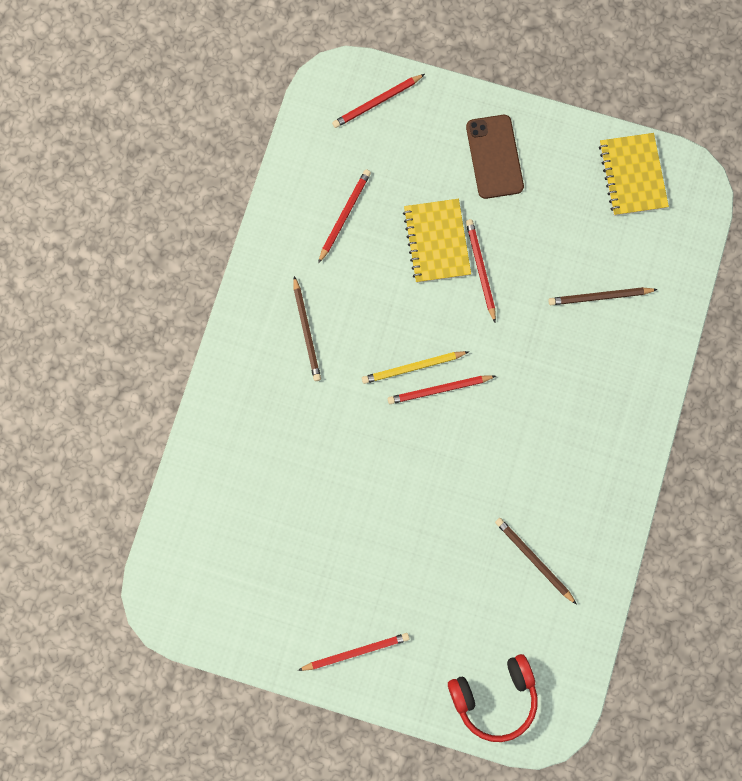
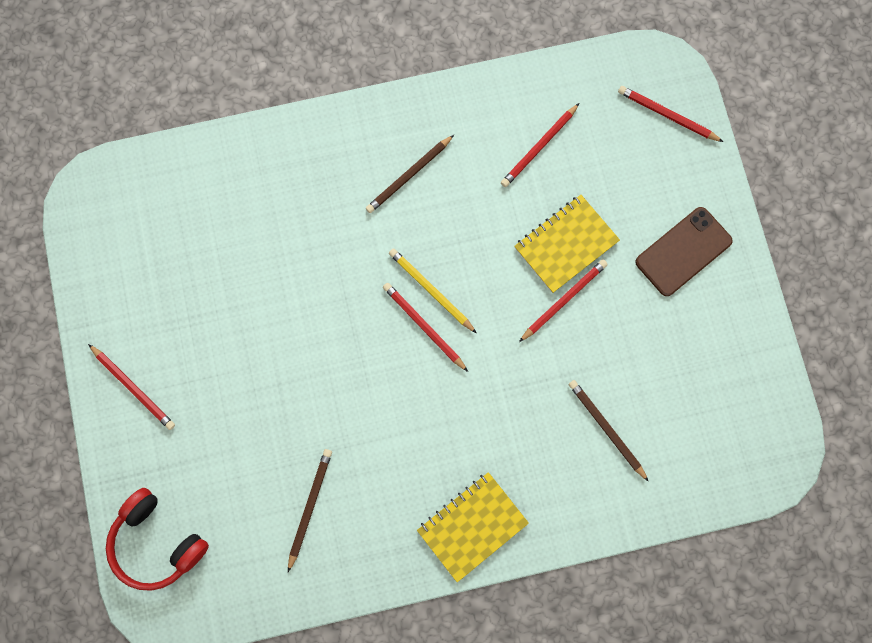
camera: 60 degrees right, 0 degrees up
red pencil [318,169,371,264] -> red pencil turned 135 degrees clockwise [501,103,579,187]
yellow notebook [599,133,669,216] -> yellow notebook moved to [417,472,529,582]

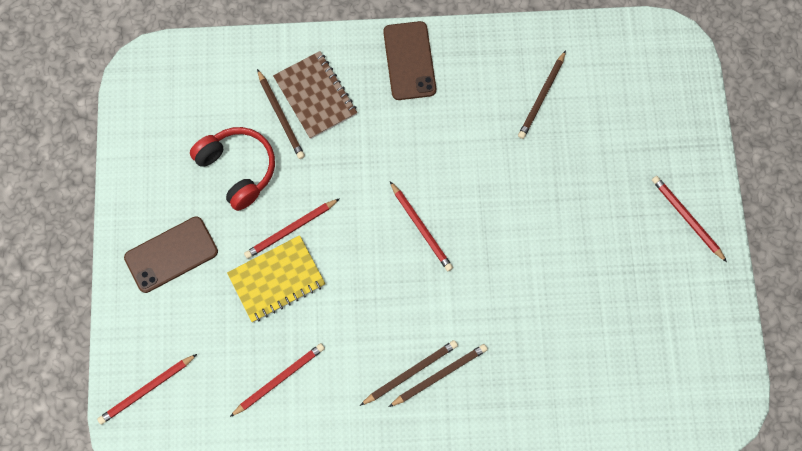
camera: 170 degrees left, 5 degrees down
red headphones [106,488,209,591] -> red headphones moved to [190,127,275,211]
yellow pencil [389,248,476,333] -> none
yellow notebook [417,472,529,582] -> brown phone [383,21,436,100]
red pencil [618,86,723,142] -> red pencil turned 105 degrees clockwise [97,354,197,425]
none -> brown notebook [273,51,357,139]
none -> brown pencil [389,344,488,407]

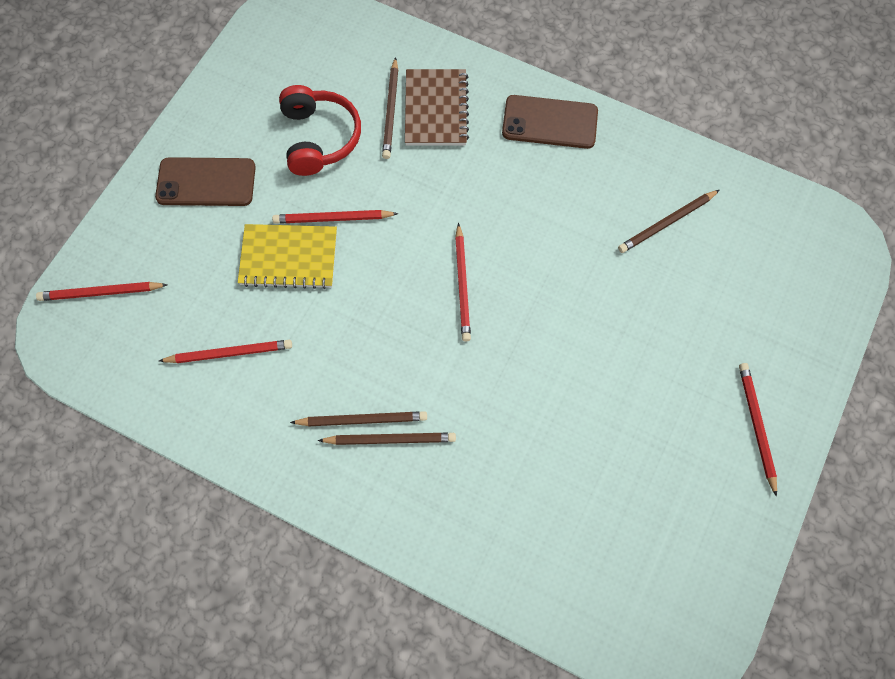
camera: 30 degrees right, 5 degrees down
brown phone [383,21,436,100] -> brown phone turned 75 degrees clockwise [502,95,598,149]

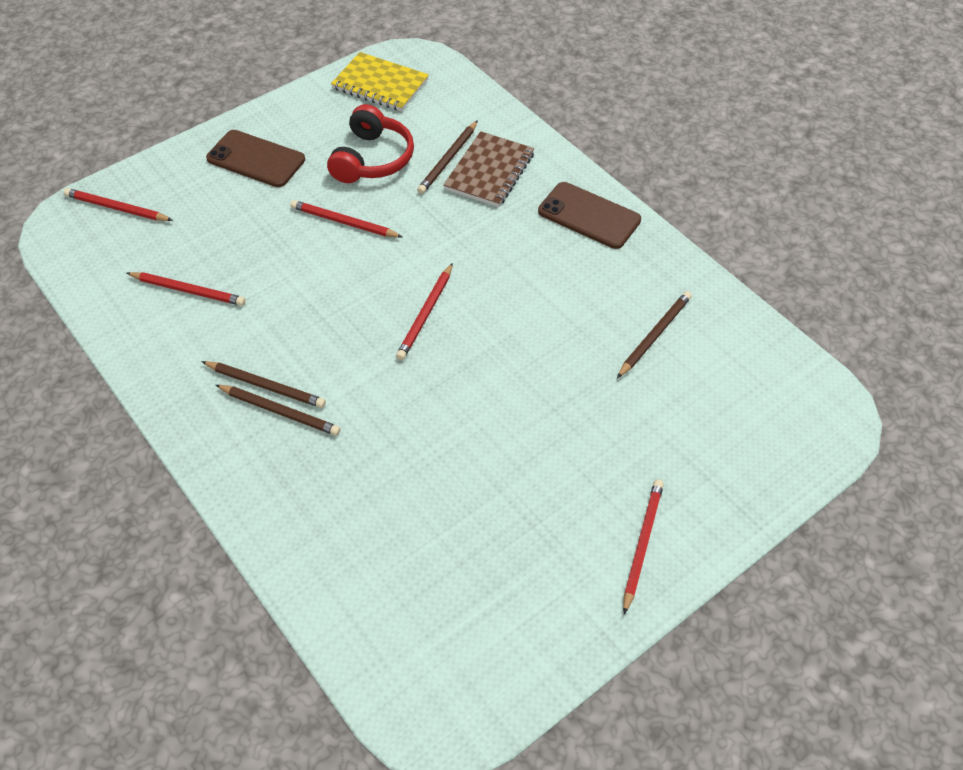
camera: 25 degrees right, 15 degrees down
yellow notebook [238,224,337,289] -> yellow notebook moved to [331,52,429,111]
brown pencil [618,190,720,253] -> brown pencil turned 135 degrees clockwise [617,291,692,378]

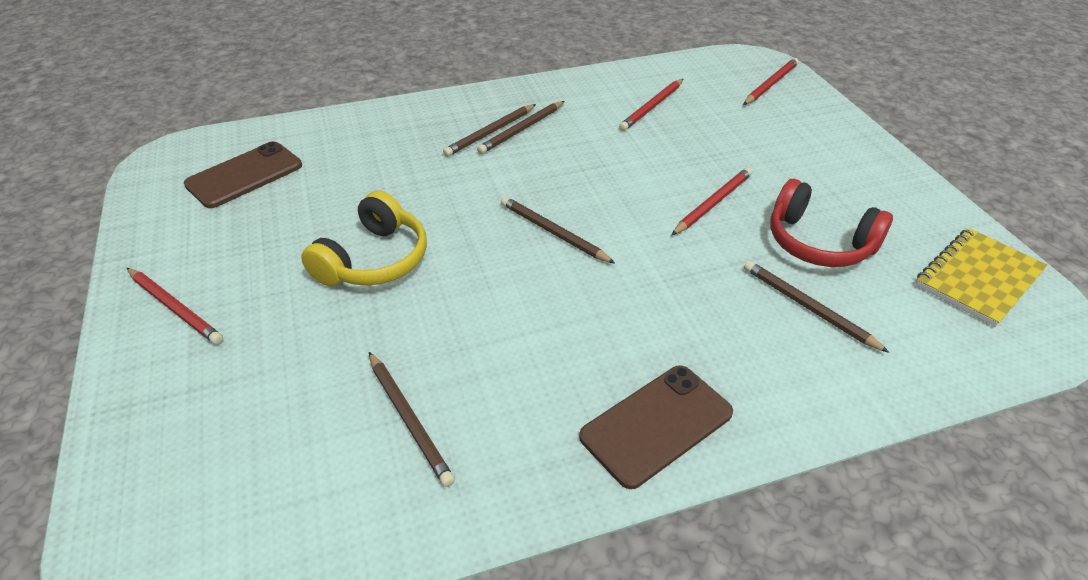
camera: 110 degrees right, 10 degrees down
brown phone [206,130,305,187] -> brown phone moved to [184,141,302,208]
red pencil [396,263,453,360] -> brown pencil [501,196,615,264]
brown notebook [443,131,534,207] -> none
none -> yellow headphones [301,190,427,286]

